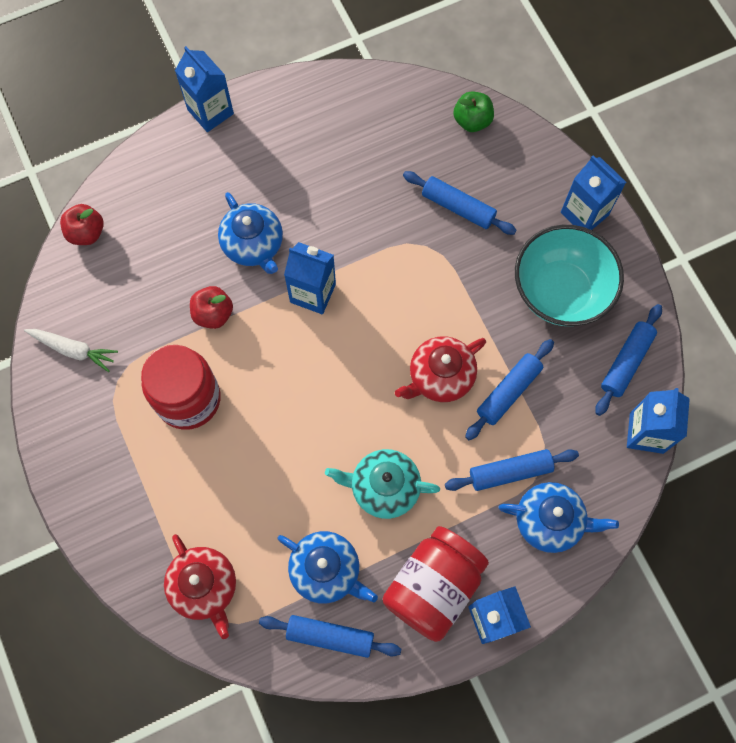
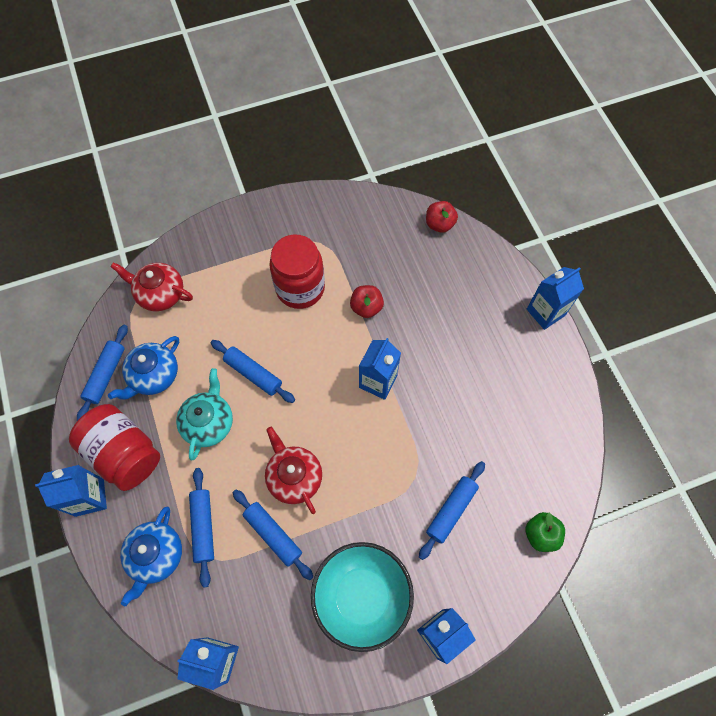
camera: 95 degrees right, 5 degrees down
white carrot [24,329,118,372] -> none
red teapot [164,534,236,639] -> red teapot turned 45 degrees clockwise [110,262,193,311]
blue teapot [218,192,283,274] -> none
blue rolling pin [595,304,662,416] -> blue rolling pin moved to [211,340,295,403]

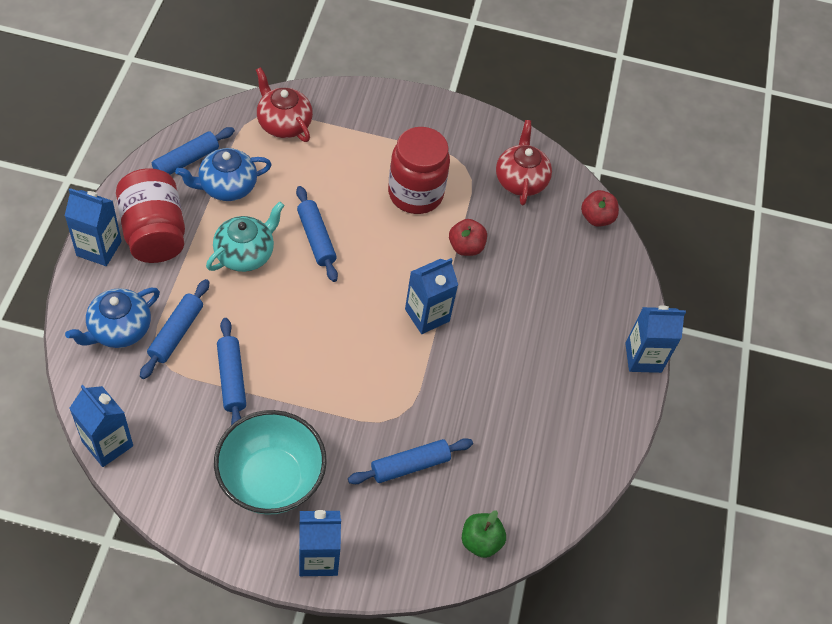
camera: 25 degrees right, 10 degrees down
red teapot [265,427,322,514] -> red teapot moved to [496,120,552,205]

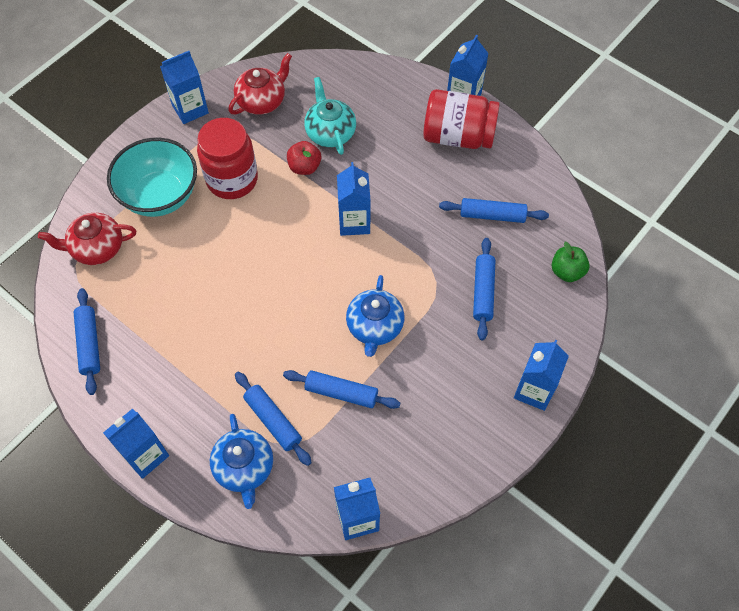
camera: 55 degrees left, 5 degrees up
red jar [116,168,185,263] -> red jar moved to [423,89,500,149]
blue teapot [175,148,272,201] -> blue teapot moved to [346,275,404,357]
turquoise teapot [206,201,285,272] -> turquoise teapot moved to [304,77,356,155]
turquoise bowl [214,410,327,515] -> turquoise bowl moved to [107,138,197,217]
blue rolling pin [296,186,338,282] -> blue rolling pin moved to [439,198,549,223]
red teapot [496,120,552,205] -> red teapot turned 105 degrees clockwise [228,53,292,115]
red apple [581,190,619,227] -> none
none -> blue carton [160,51,209,124]

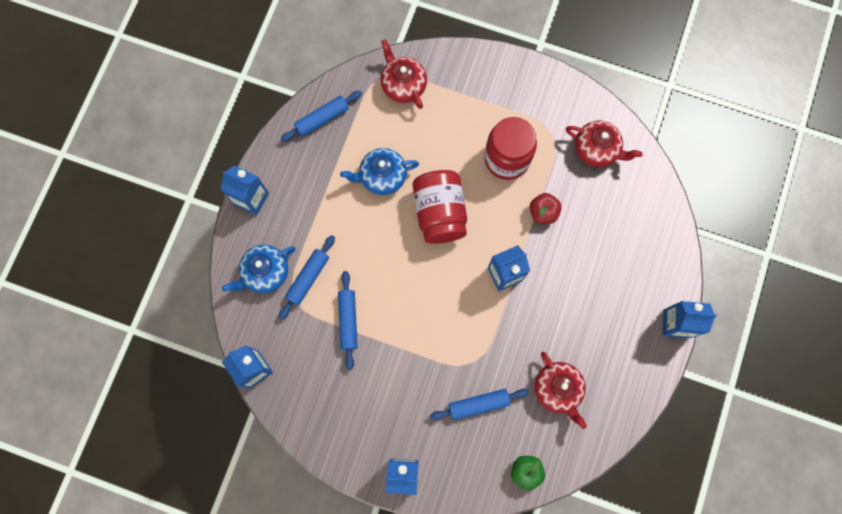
camera: 70 degrees right, 15 degrees up
turquoise bowl [107,138,197,217] -> none
blue carton [160,51,209,124] -> none
turquoise teapot [304,77,356,155] -> none
blue teapot [346,275,404,357] -> blue teapot moved to [340,148,419,195]
red jar [423,89,500,149] -> red jar moved to [413,170,467,244]
blue rolling pin [439,198,549,223] -> red teapot [535,352,587,429]

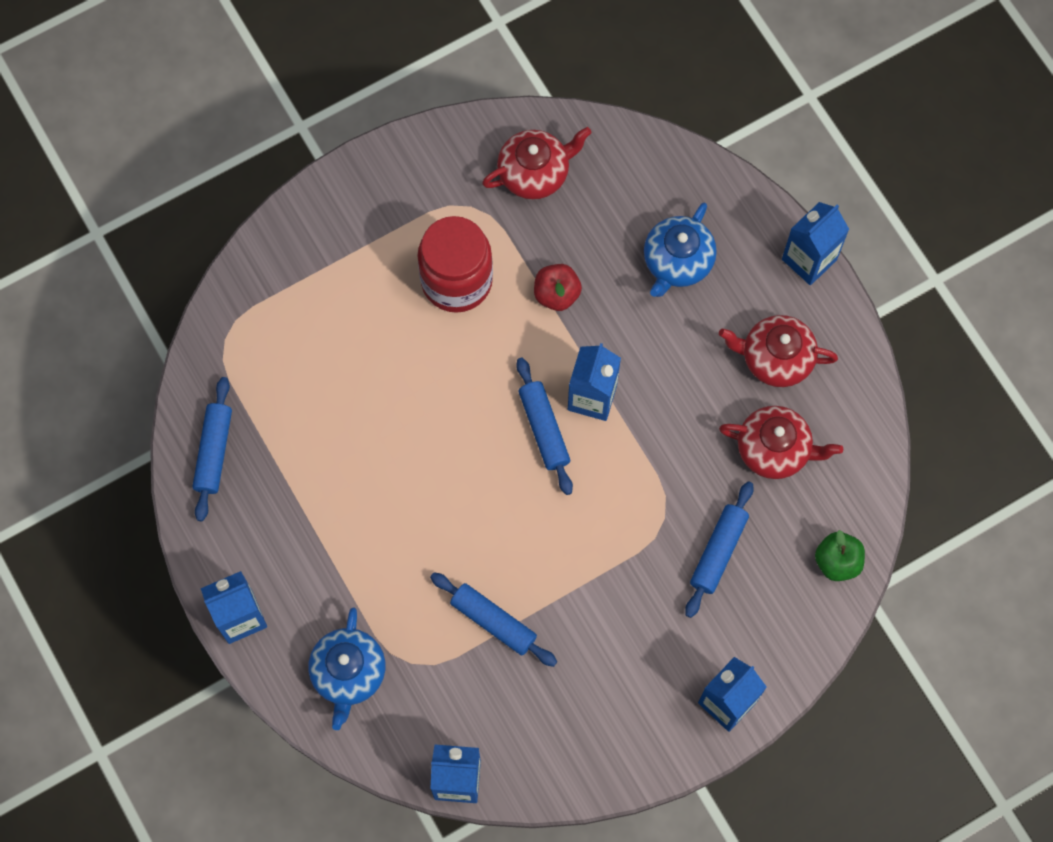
camera: 50 degrees left, 5 degrees down
blue rolling pin [279,235,335,320] -> blue rolling pin moved to [516,358,573,495]
blue teapot [340,148,419,195] -> blue teapot moved to [644,203,717,297]
red teapot [381,39,427,109] -> red teapot moved to [719,315,838,387]
red jar [413,170,467,244] -> none

